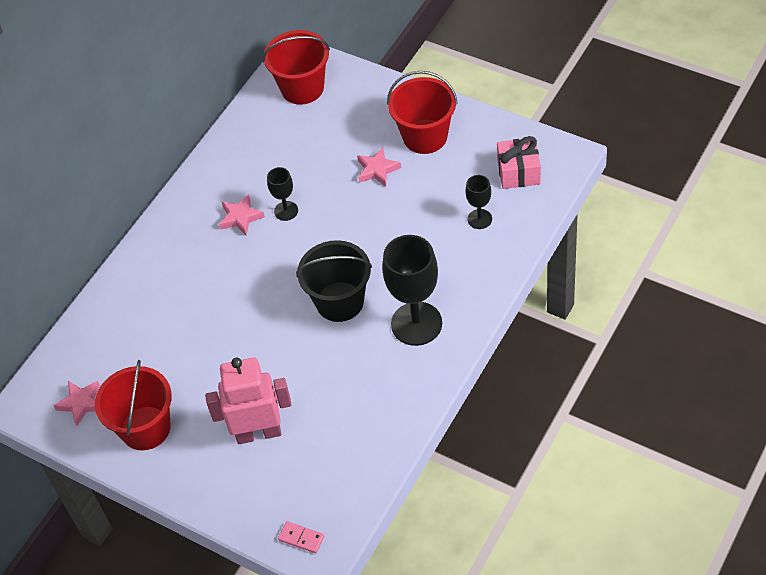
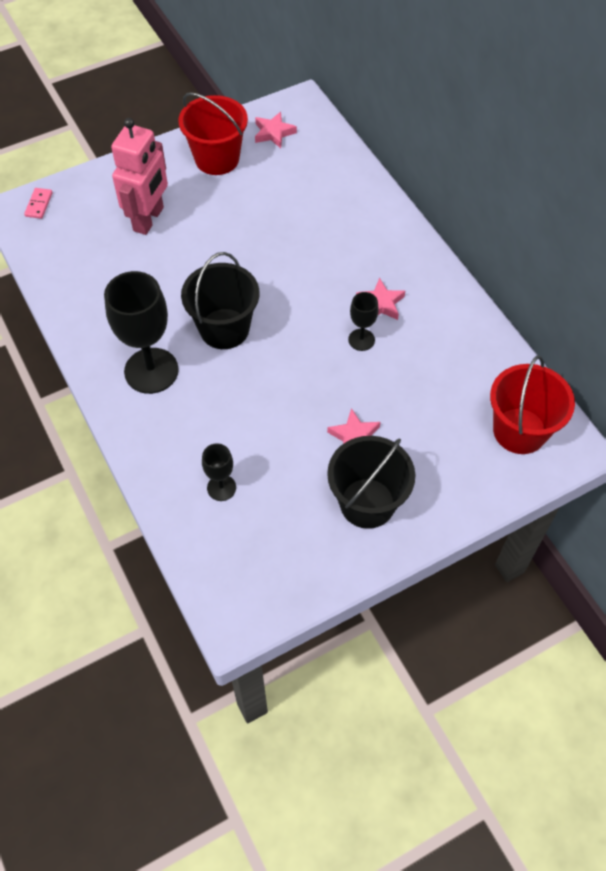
camera: 115 degrees right, 5 degrees up
pink domino [278,521,324,553] -> pink domino turned 45 degrees counterclockwise [24,188,53,219]
red bucket [387,71,458,154] -> black bucket [327,436,415,529]
pink gift [497,136,541,189] -> none

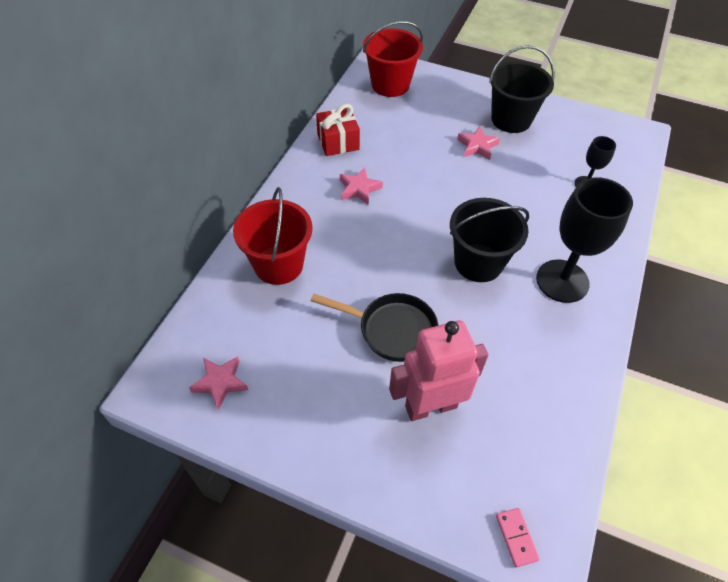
camera: 130 degrees left, 5 degrees down
pink domino [24,188,53,219] -> pink domino turned 75 degrees counterclockwise [496,508,540,567]
red bucket [179,92,248,175] -> red bucket moved to [233,187,313,285]
black goblet [348,292,379,351] -> none
none -> black pan [311,293,439,362]
none -> red gift [316,104,360,156]

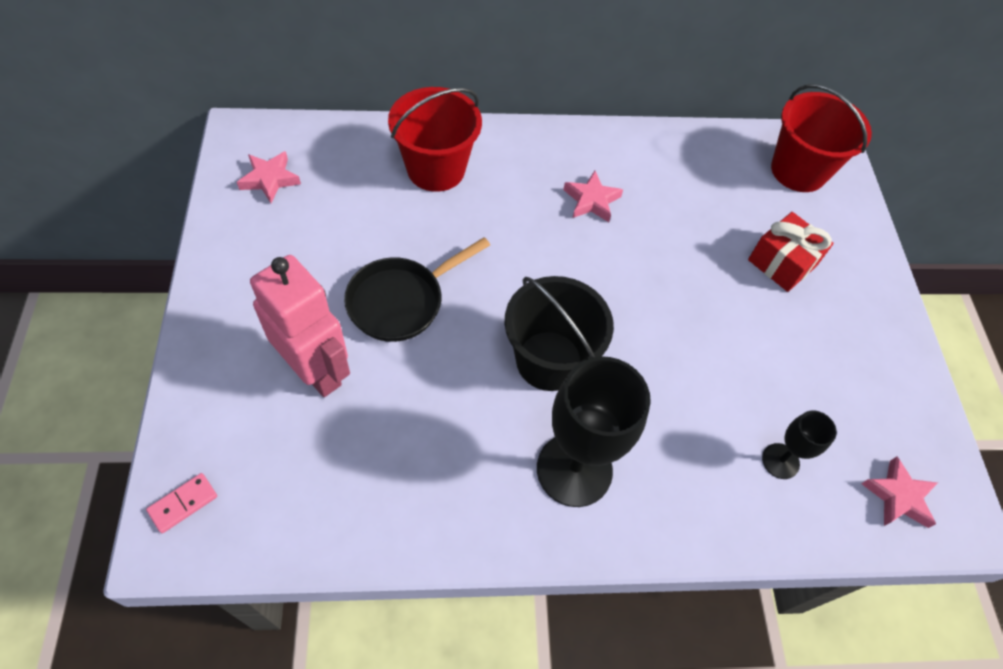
camera: 60 degrees right, 5 degrees up
black pan [311,293,439,362] -> black pan turned 60 degrees clockwise [344,237,490,342]
red gift [316,104,360,156] -> red gift moved to [748,212,834,292]
pink star [457,126,500,160] -> pink star moved to [862,456,938,528]
black bucket [489,45,555,133] -> none

